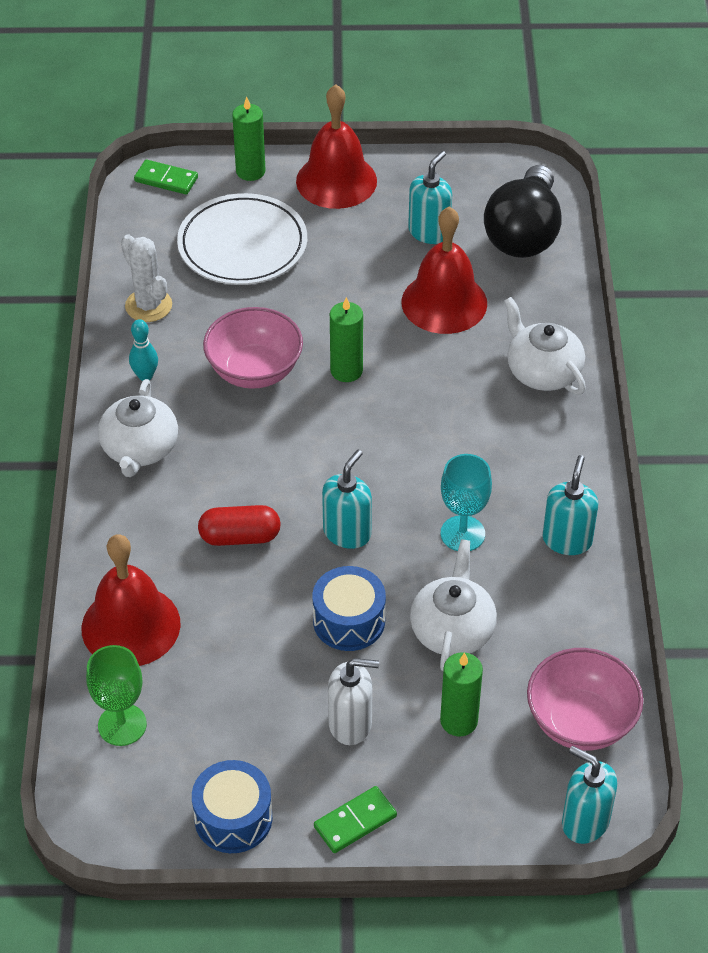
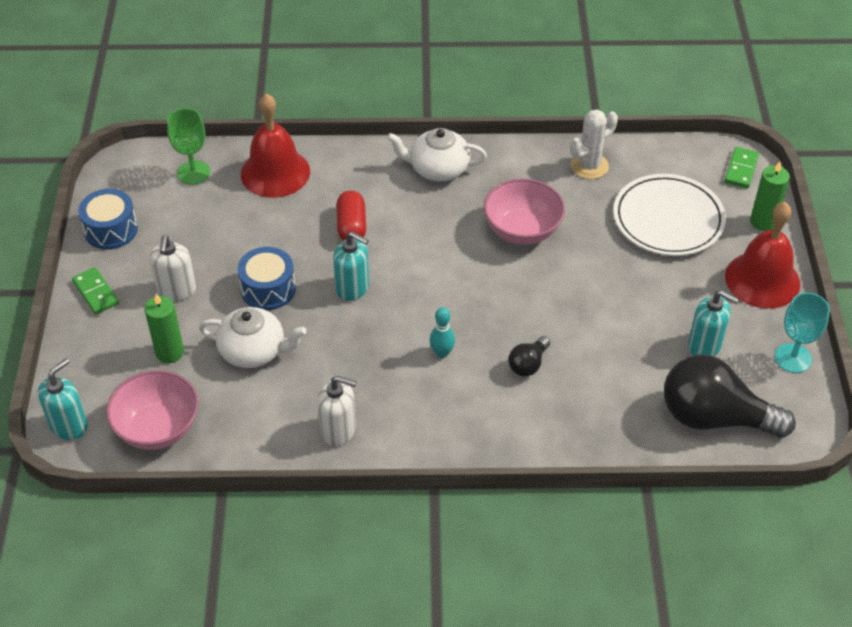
camera: 90 degrees right, 0 degrees up
turquoise bowling pin [129,319,158,381] -> turquoise bowling pin moved to [430,307,455,358]
green candle [330,297,363,382] -> none
red bell [402,206,487,334] -> none
turquoise goblet [440,454,492,551] -> turquoise goblet moved to [775,292,830,373]
white teapot [504,297,586,395] -> none
turquoise soap dispenser [543,455,598,555] -> white soap dispenser [318,375,357,446]
none -> black light bulb [508,336,550,376]

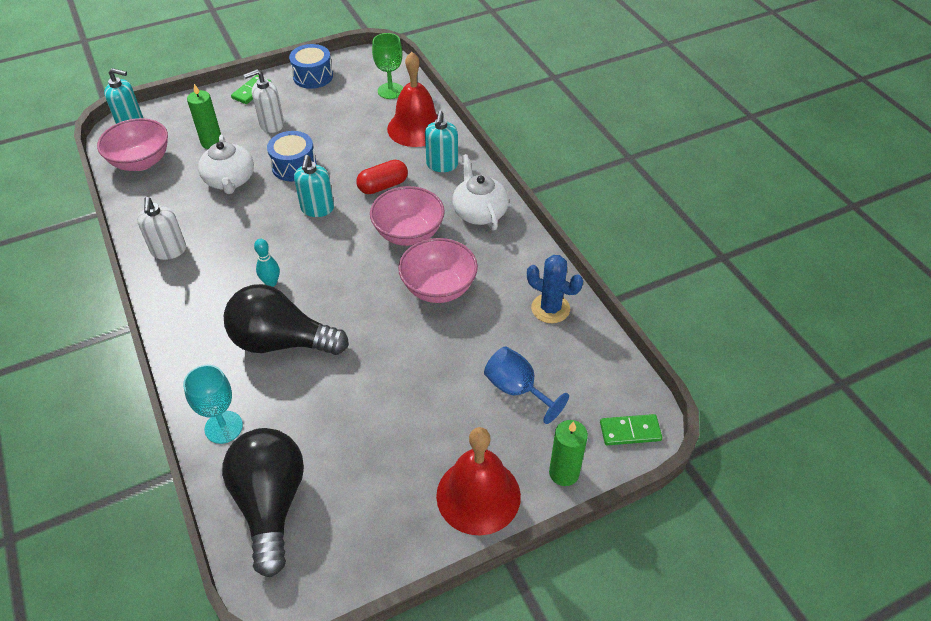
camera: 65 degrees right, 0 degrees up
black light bulb [508,336,550,376] -> black light bulb [224,284,349,355], size x2.19
white cactus [570,109,618,179] -> blue cactus [527,255,583,323]
white plate [613,174,726,256] -> blue goblet [484,346,569,424]
turquoise soap dispenser [688,290,739,357] -> turquoise soap dispenser moved to [425,111,458,172]
turquoise goblet [775,292,830,373] -> turquoise goblet moved to [183,365,243,444]
none -> pink bowl [370,186,445,246]

